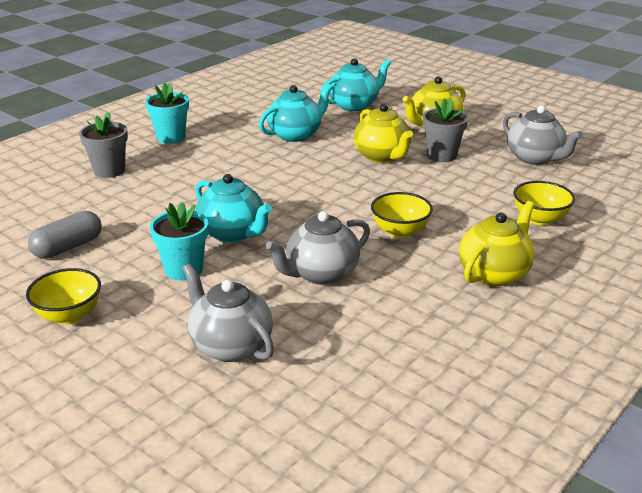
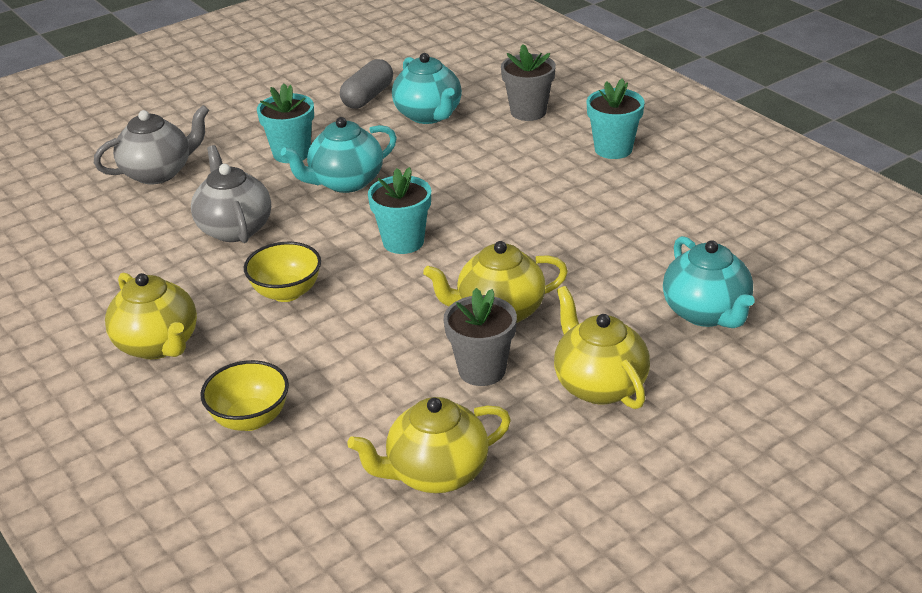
camera: 105 degrees right, 5 degrees up
yellow bowl [26,268,101,325] -> none
grey capsule [28,211,102,259] -> grey capsule turned 60 degrees clockwise [340,59,393,109]
turquoise teapot [259,84,333,142] -> turquoise teapot moved to [392,53,462,124]
grey teapot [503,105,583,165] -> yellow teapot [347,397,511,493]
none -> turquoise flower pot [368,167,431,254]

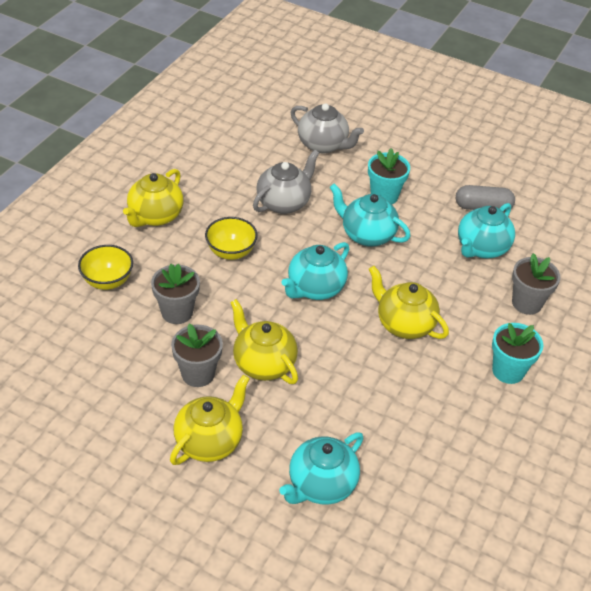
camera: 60 degrees right, 10 degrees up
yellow teapot [347,397,511,493] -> yellow teapot moved to [368,266,449,339]
turquoise flower pot [368,167,431,254] -> turquoise teapot [281,242,349,300]
none -> grey flower pot [151,264,200,324]

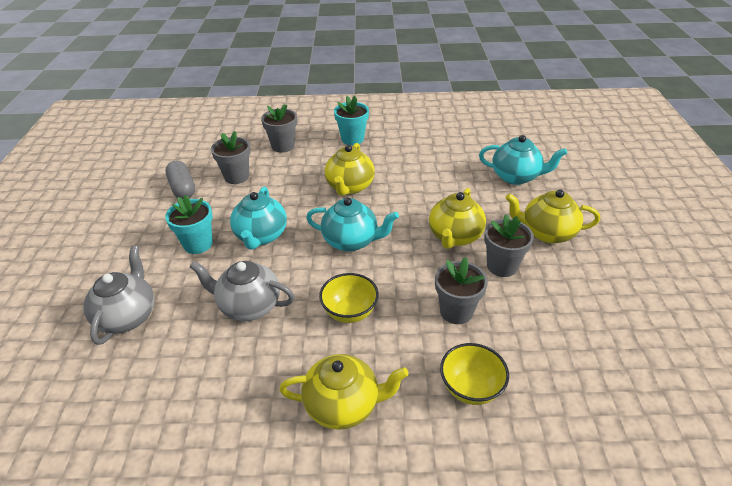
camera: 115 degrees left, 5 degrees down
turquoise teapot [458,203,515,258] -> grey flower pot [211,131,250,184]

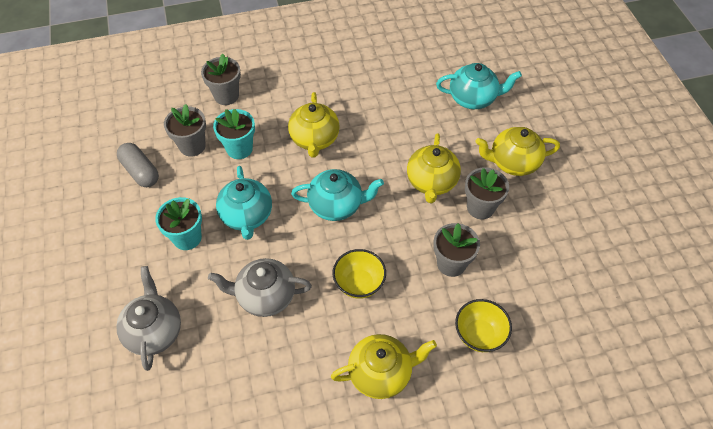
camera: 15 degrees left, 15 degrees up
turquoise flower pot [334,96,369,145] -> turquoise flower pot moved to [213,109,255,159]

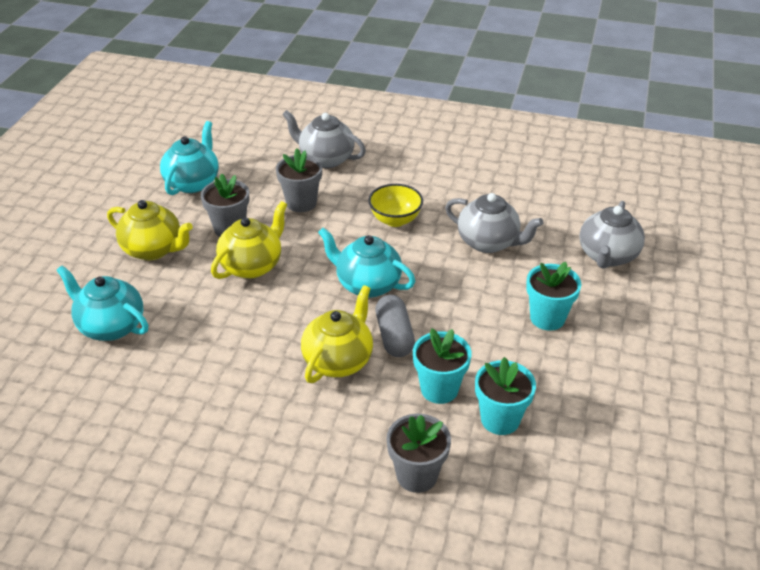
camera: 150 degrees left, 15 degrees down
grey capsule [117,143,159,187] -> grey capsule moved to [375,295,415,357]
grey flower pot [164,104,206,157] -> turquoise flower pot [475,357,536,435]
turquoise teapot [216,166,272,240] -> turquoise teapot moved to [160,121,219,195]
yellow teapot [331,334,437,399] -> none
yellow bowl [455,299,512,352] -> grey teapot [282,110,366,168]

